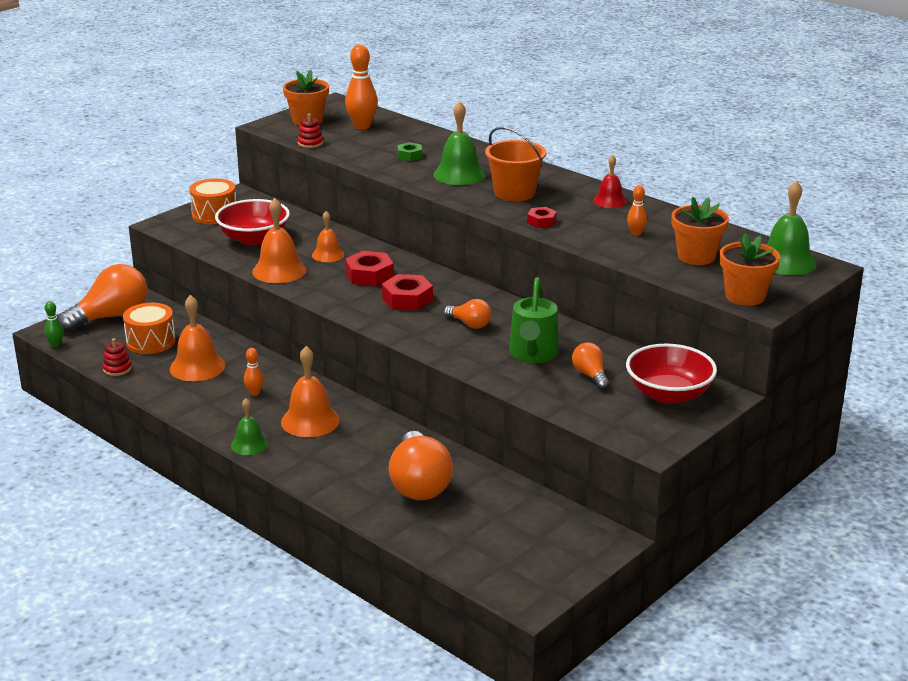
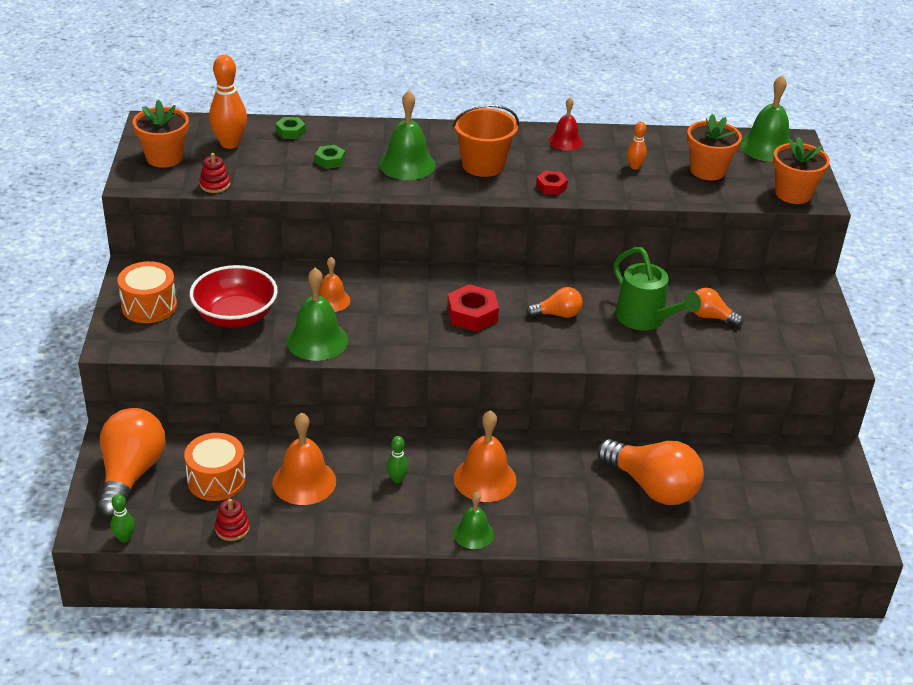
camera: 45 degrees left, 10 degrees up
orange bowling pin [244,348,264,396] -> green bowling pin [387,436,409,483]
orange bell [252,198,307,283] -> green bell [286,268,348,361]
red nut [345,251,394,286] -> none
red bowl [626,344,717,404] -> none
none -> green nut [275,117,306,139]

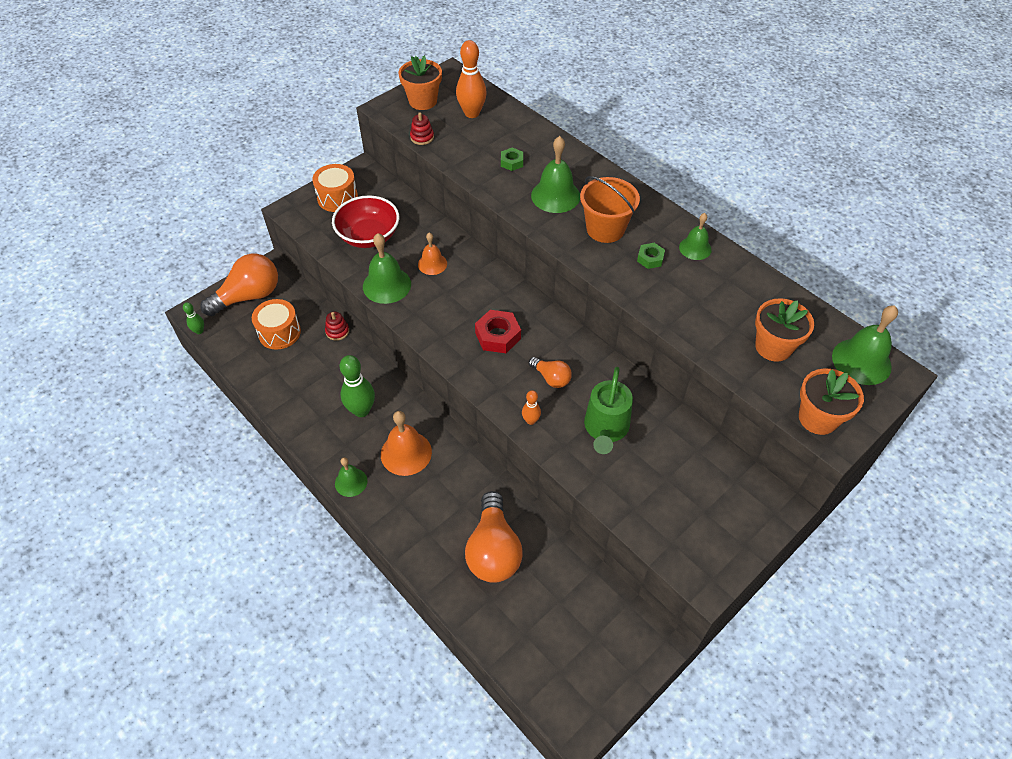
camera: 50 degrees right, 15 degrees up
red stacking toy [215,499,249,541] -> red stacking toy moved to [325,312,349,341]
orange bell [272,412,336,505] -> none
green nut [275,117,306,139] -> green nut moved to [637,243,665,269]
green bowling pin [387,436,409,483] -> green bowling pin [340,355,375,417], size x1.92
red nut [536,171,568,195] -> none
red bell [549,97,583,151] -> green bell [679,213,712,260]
orange bowling pin [627,122,647,170] -> orange bowling pin moved to [522,390,541,425]
orange light bulb [694,288,743,326] -> none

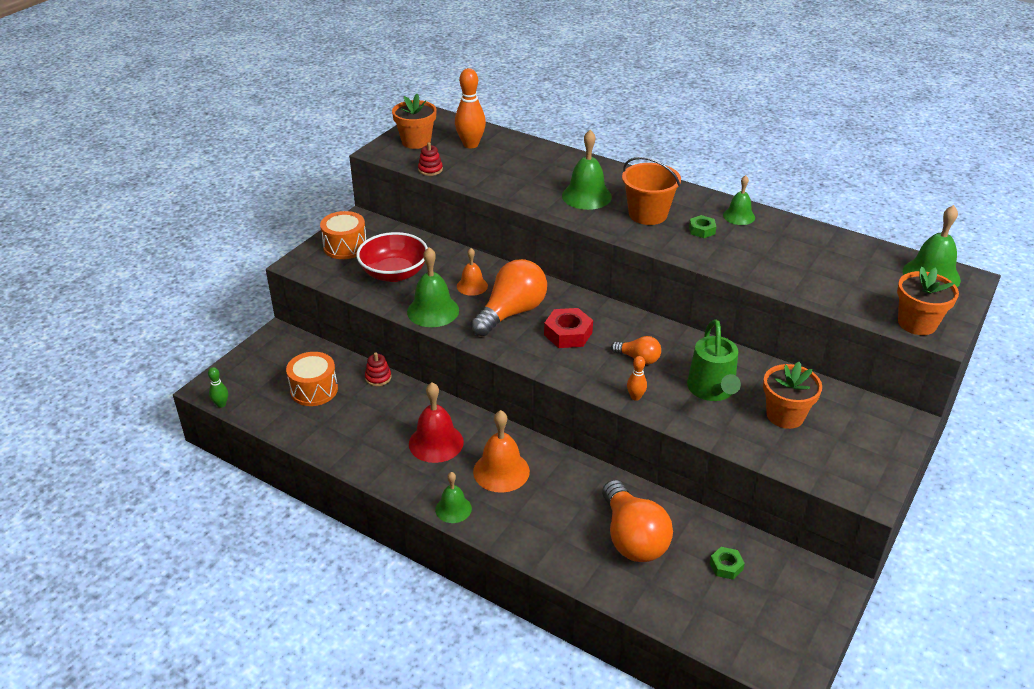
camera: 15 degrees left, 15 degrees down
orange light bulb [201,254,278,316] -> orange light bulb moved to [470,259,547,336]
green bowling pin [340,355,375,417] -> red bell [409,382,464,463]
green nut [501,148,523,171] -> green nut moved to [710,547,745,580]
orange flower pot [755,298,814,362] -> orange flower pot moved to [763,362,822,429]

